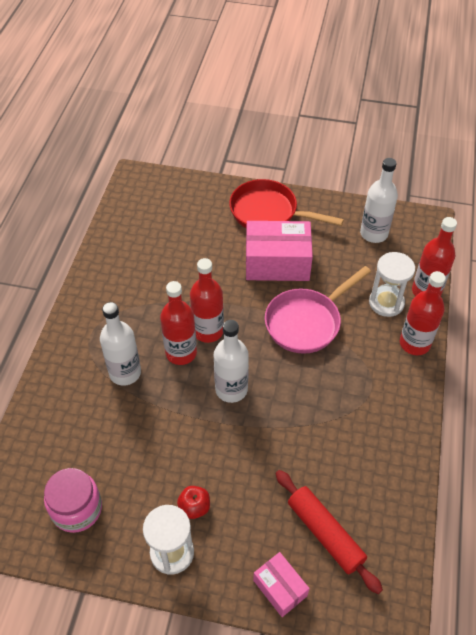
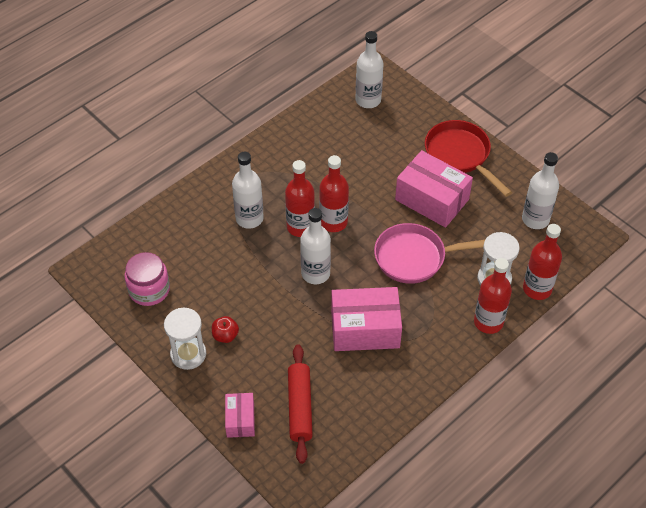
camera: 35 degrees right, 0 degrees up
none -> pink box [331,287,402,351]
none -> white bottle [356,31,383,108]

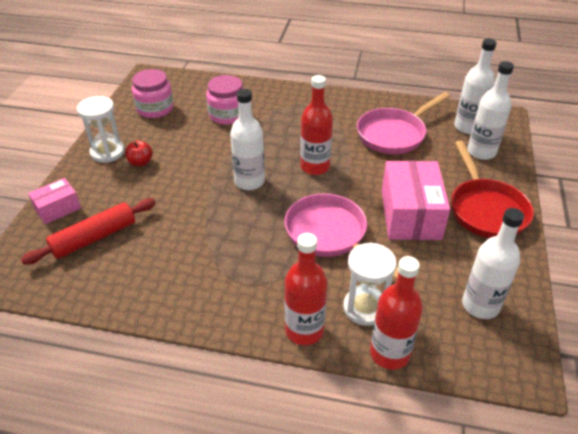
camera: 55 degrees right, 10 degrees down
white bottle [232,152,264,229] -> white bottle moved to [467,61,514,160]
red bottle [285,160,315,237] -> none
pink box [331,287,402,351] -> none
red pan [425,120,512,197] -> red pan turned 150 degrees clockwise [451,141,534,238]
none -> pink jar [206,75,244,125]
none -> pink pan [357,92,450,154]

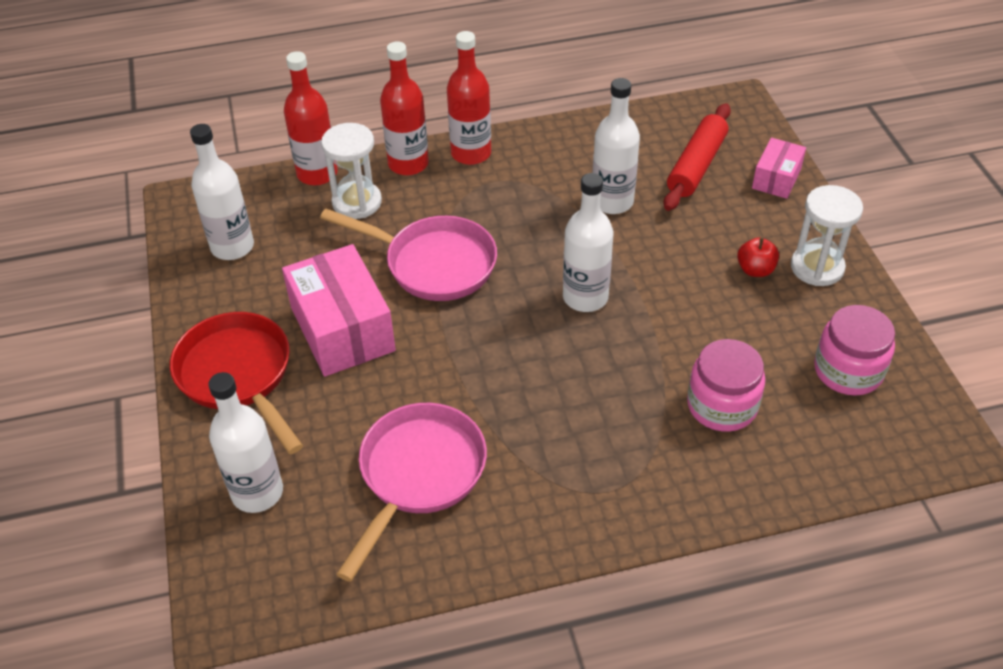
camera: 155 degrees right, 5 degrees up
red bottle [300,75,333,175] -> red bottle moved to [447,31,491,165]
white bottle [454,39,497,134] -> white bottle moved to [592,78,640,214]

